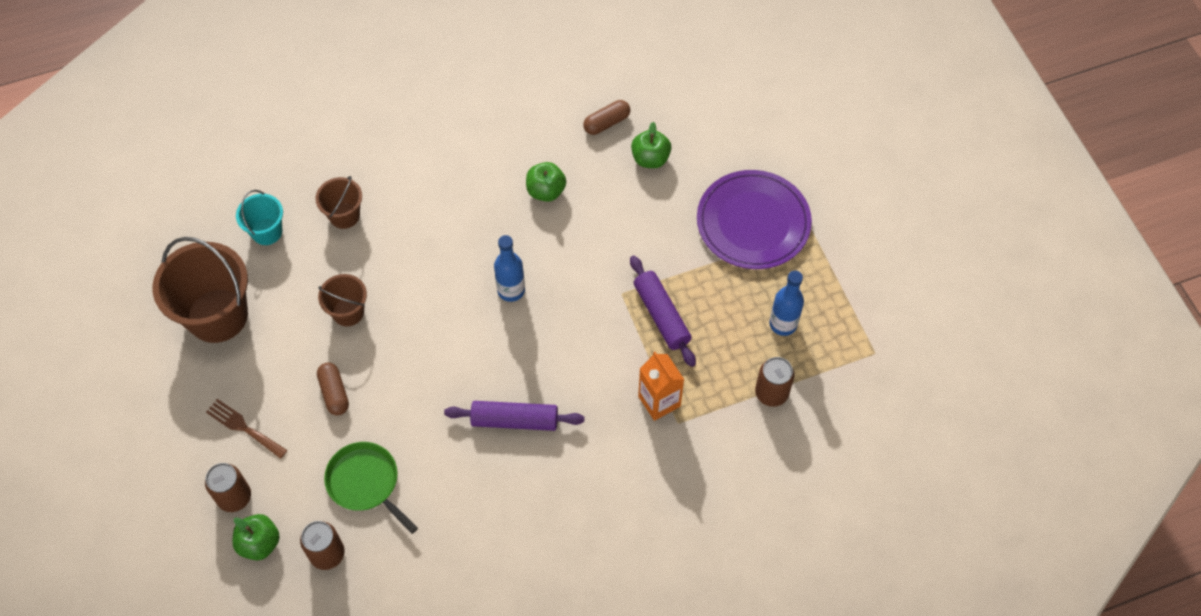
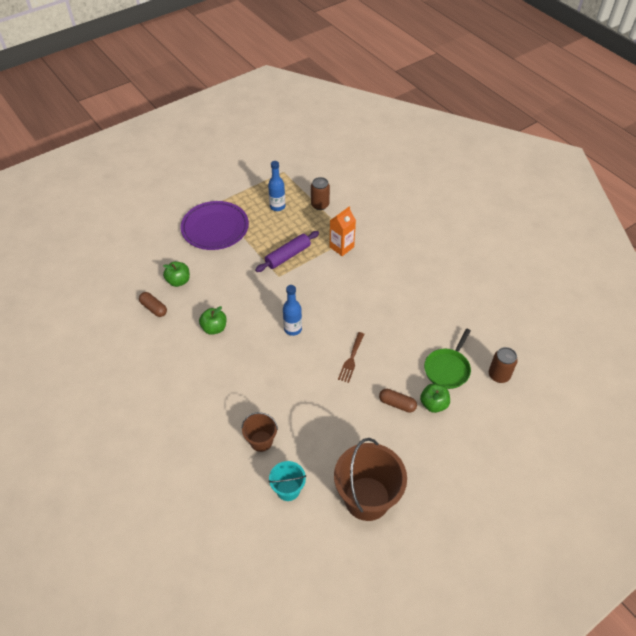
camera: 105 degrees left, 10 degrees down
brown can [205,463,251,512] -> none
brown fork [206,399,288,459] -> brown fork moved to [338,332,364,383]
green apple [232,514,280,560] -> green apple moved to [420,384,450,413]
brown capsule [317,362,349,415] -> brown capsule turned 60 degrees clockwise [379,389,417,413]
brown bucket [318,274,367,326] -> none
purple rolling pin [444,401,584,431] -> none

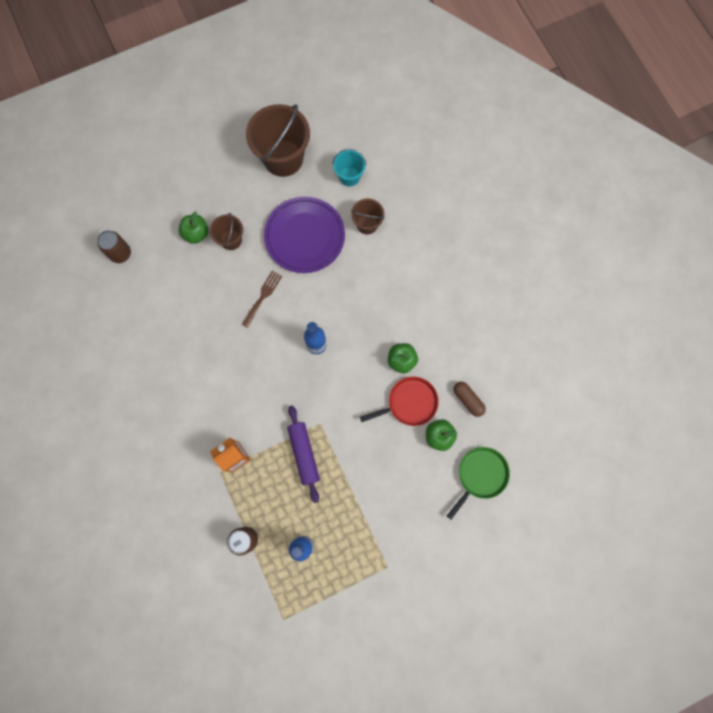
camera: 170 degrees left, 25 degrees up
purple plate [181,201,249,250] -> purple plate moved to [264,197,345,273]
purple rolling pin [255,231,319,272] -> purple rolling pin turned 75 degrees counterclockwise [287,405,320,503]
brown capsule [379,389,417,413] -> brown bucket [210,213,243,250]
green pan [424,329,471,389] -> green pan moved to [447,447,510,520]
none -> red pan [360,377,439,426]

